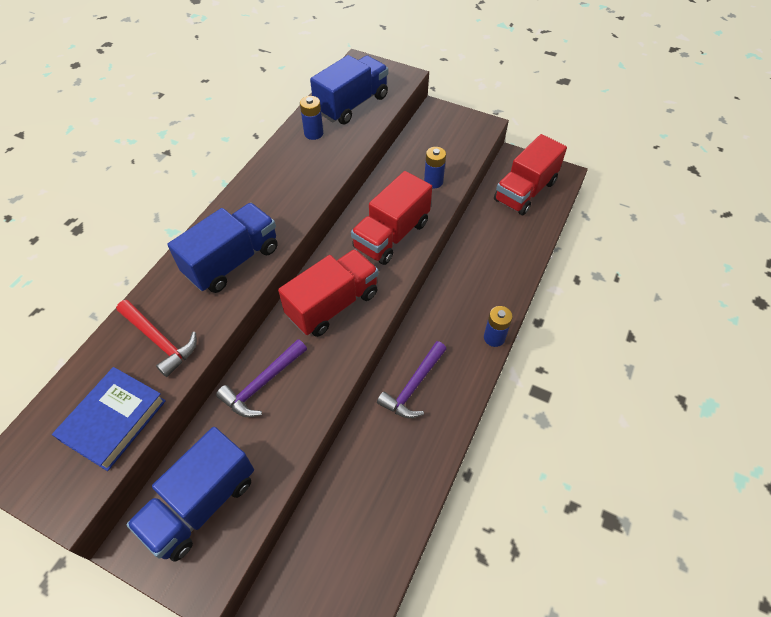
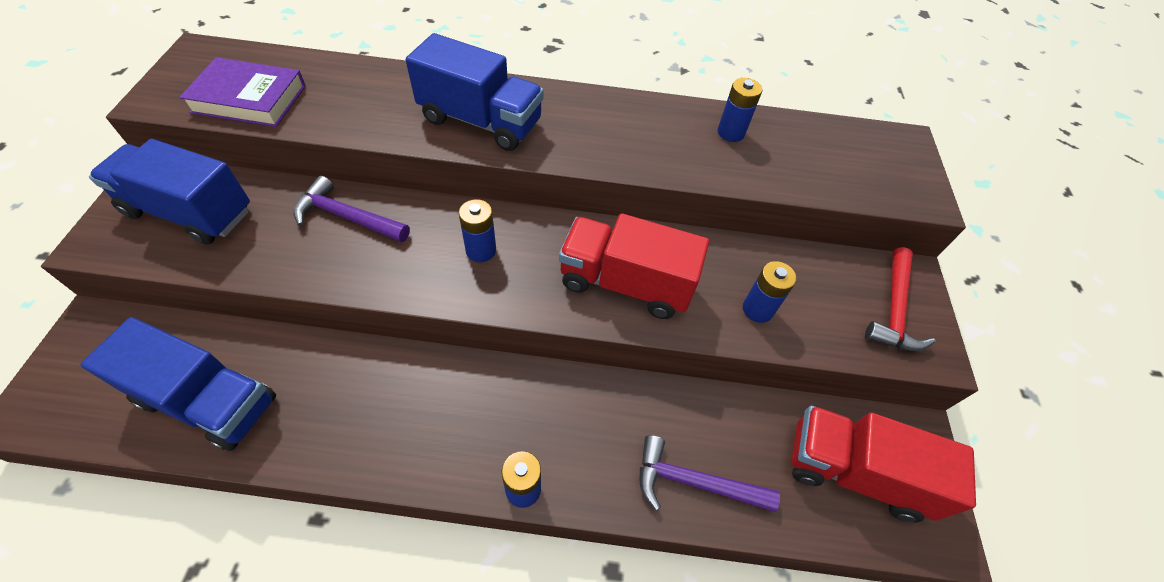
camera: 65 degrees right, 0 degrees up
blue book [52,367,166,471] -> purple book [179,57,306,127]
red hammer [116,300,197,377] -> red hammer moved to [865,247,936,351]
red truck [278,249,379,337] -> blue battery [459,199,496,262]
blue truck [310,55,388,124] -> blue truck moved to [80,317,276,451]
purple hammer [377,341,446,418] -> purple hammer moved to [640,435,780,512]

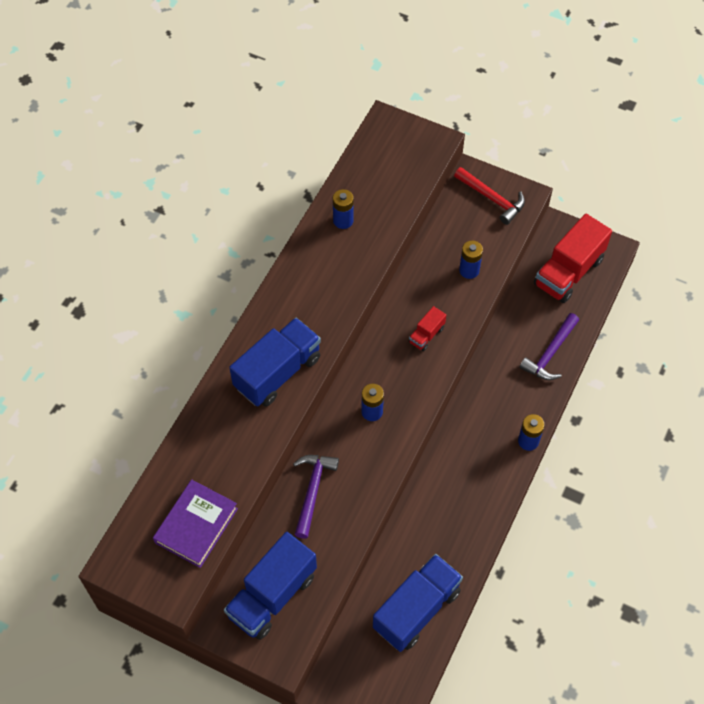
camera: 65 degrees left, 5 degrees up
purple hammer [293,176,410,242] -> purple hammer turned 150 degrees clockwise [293,455,339,539]
red truck [559,213,709,319] -> red truck [409,306,446,351], size x0.47

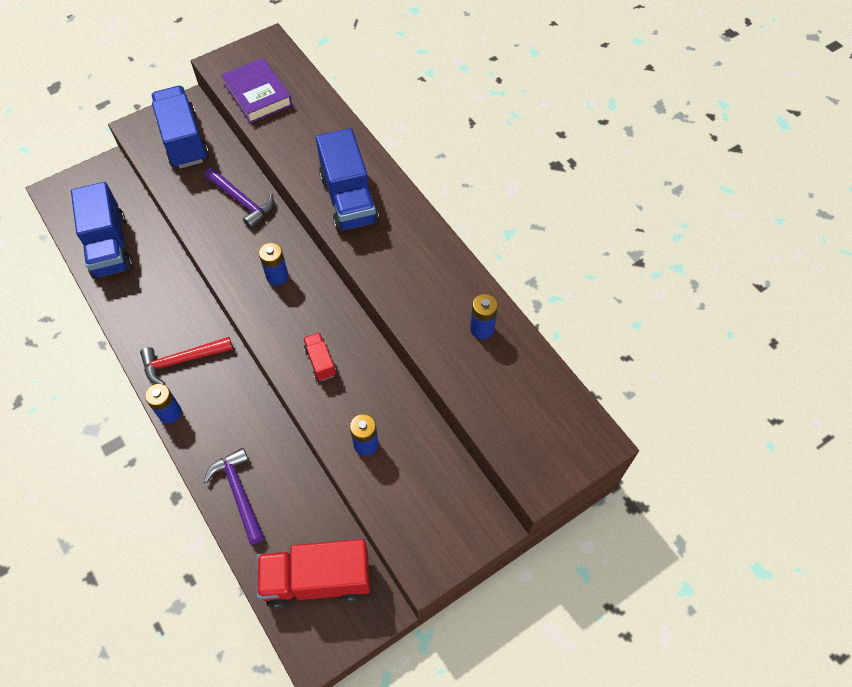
camera: 120 degrees right, 0 degrees up
red hammer [454,167,525,225] -> red hammer moved to [140,337,233,385]
red truck [534,213,612,303] -> red truck turned 75 degrees counterclockwise [257,539,370,608]

